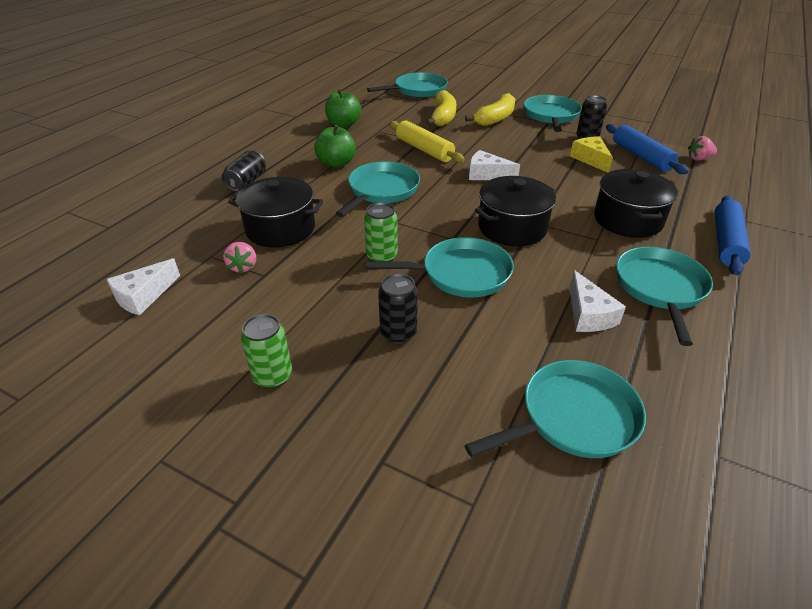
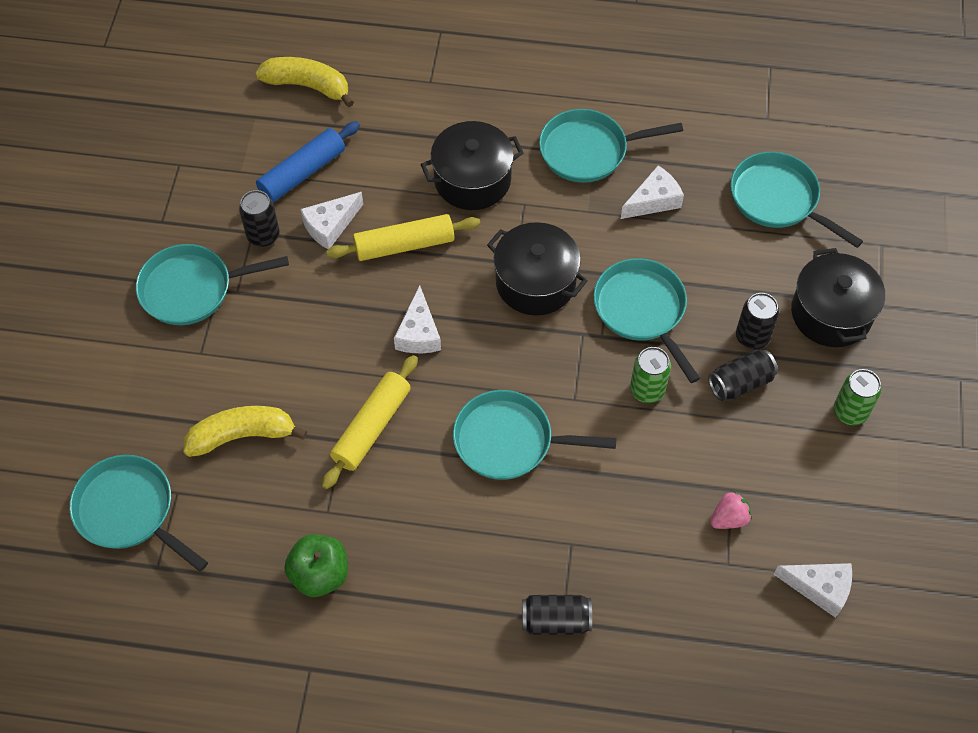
camera: 110 degrees left, 20 degrees up
black pot [228,177,323,248] -> black pot moved to [791,248,885,347]
green apple [314,125,356,168] -> none
yellow banana [465,93,515,126] -> yellow banana moved to [255,57,354,107]
yellow cheese [570,136,613,173] -> white cheese [300,192,363,249]
pink strawberry [688,136,717,161] -> none
blue rolling pin [715,196,751,275] -> none
none -> yellow rolling pin [326,214,480,261]
none -> black can [708,349,778,401]

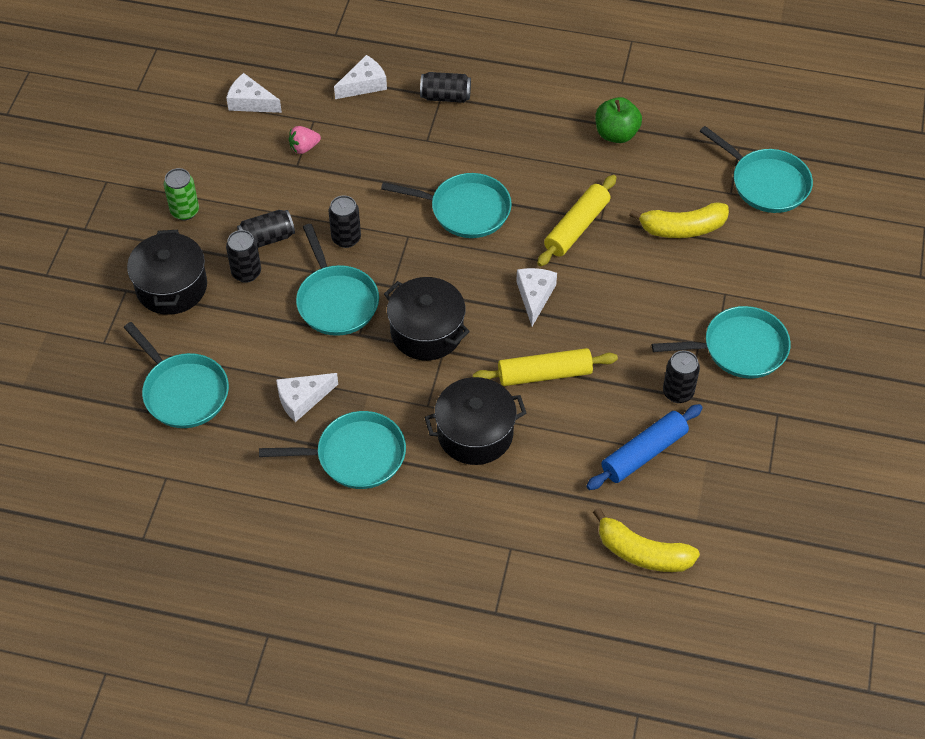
camera: 175 degrees left, 5 degrees down
white cheese [300,192,363,249] -> white cheese moved to [334,55,387,99]
green can [630,347,671,403] -> black can [328,196,361,248]

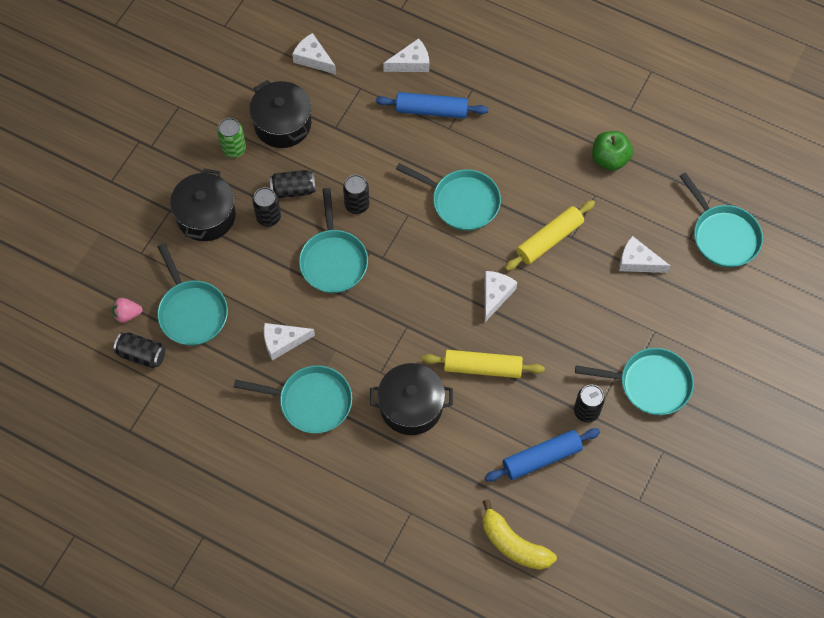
camera: 15 degrees right, 10 degrees up
pink strawberry [289,126,321,154] -> pink strawberry moved to [112,298,143,323]
black pot [384,277,470,360] -> black pot moved to [249,80,312,148]
black can [420,72,471,103] -> black can moved to [113,332,165,368]
yellow banana [629,202,729,238] -> white cheese [619,236,671,273]
none -> blue rolling pin [376,92,488,118]

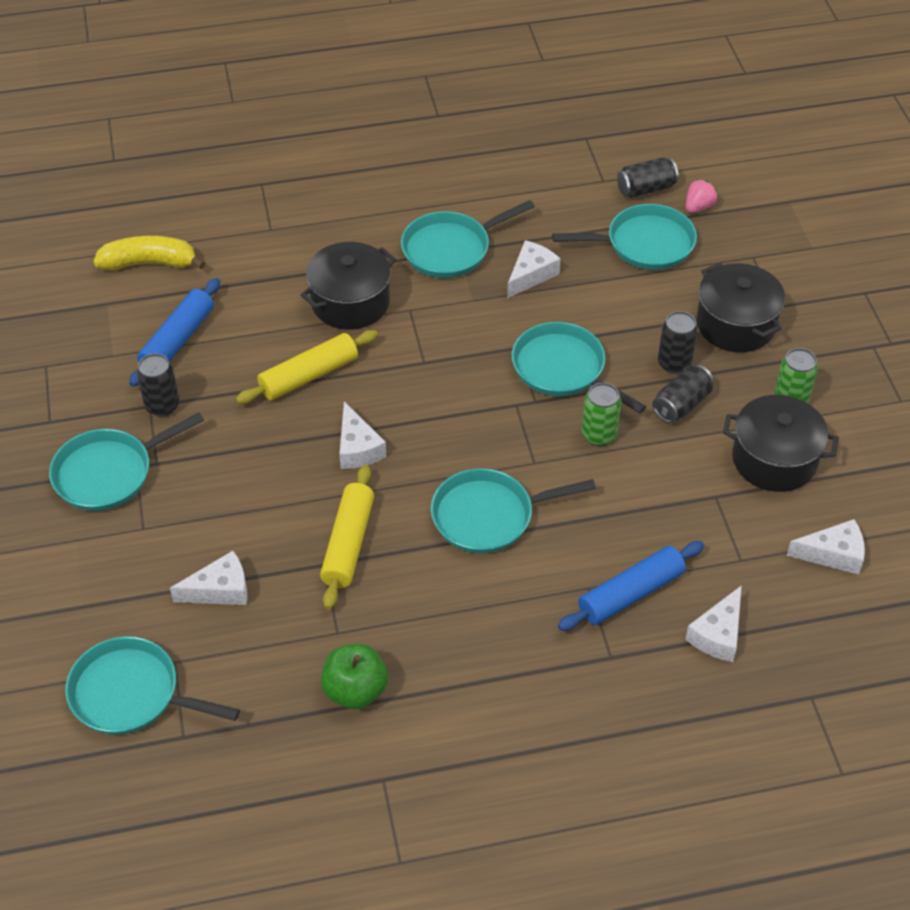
camera: 140 degrees right, 15 degrees down
turquoise pan [157,243,228,345] -> turquoise pan turned 150 degrees clockwise [552,204,697,270]
black can [343,175,370,214] -> green can [582,383,621,446]

